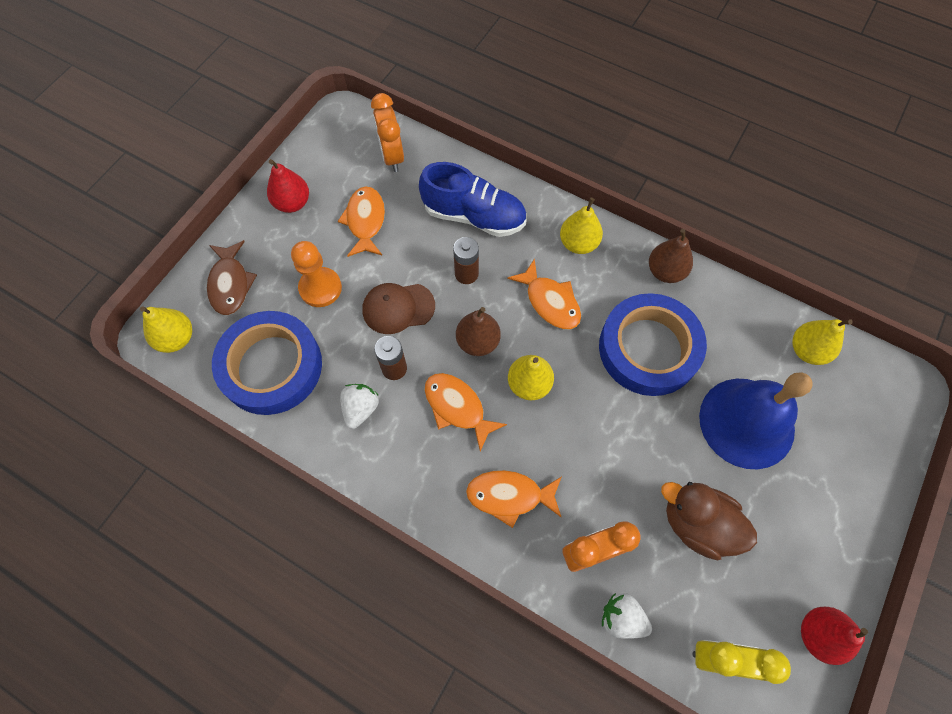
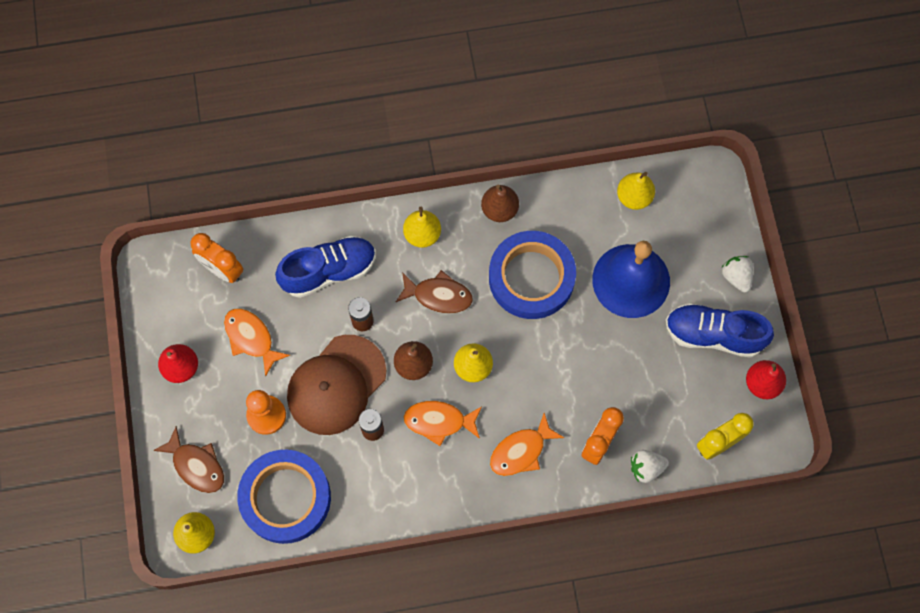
camera: 40 degrees left, 5 degrees up
white strawberry [340,384,379,429] -> white strawberry moved to [721,256,754,292]
brown cap [362,283,435,334] -> brown cap [287,335,386,435], size x1.65
orange fish [507,259,581,329] -> brown fish [396,270,473,314]
brown duck [661,482,757,560] -> none
none -> blue shoe [666,303,774,358]

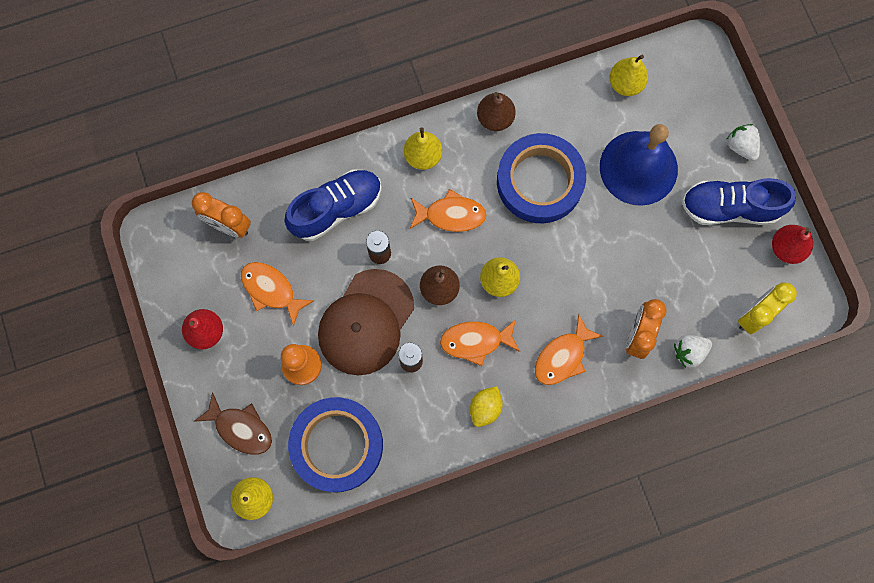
camera: 10 degrees left, 5 degrees up
brown fish [396,270,473,314] -> orange fish [410,189,487,232]
none -> yellow lemon [470,386,503,427]

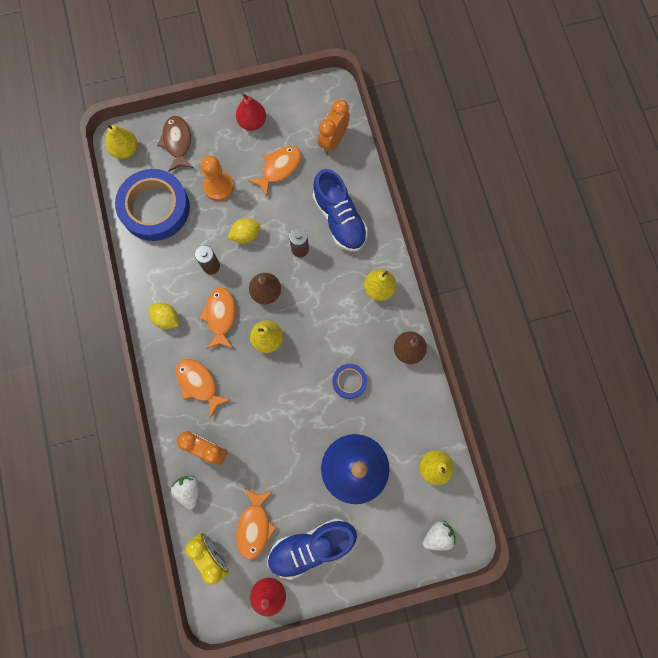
camera: 95 degrees right, 0 degrees up
brown fish [194,392,272,455] -> brown fish turned 135 degrees clockwise [157,116,194,172]
brown cap [318,269,414,376] -> yellow lemon [228,218,260,243]
orange fish [410,189,487,232] -> orange fish moved to [236,488,277,560]
blue tape [497,133,586,223] -> blue tape [332,364,367,399], size x0.47
blue shoe [682,178,796,225] -> blue shoe turned 120 degrees counterclockwise [267,518,357,580]
white strawberry [726,124,760,161] -> white strawberry moved to [423,521,456,551]

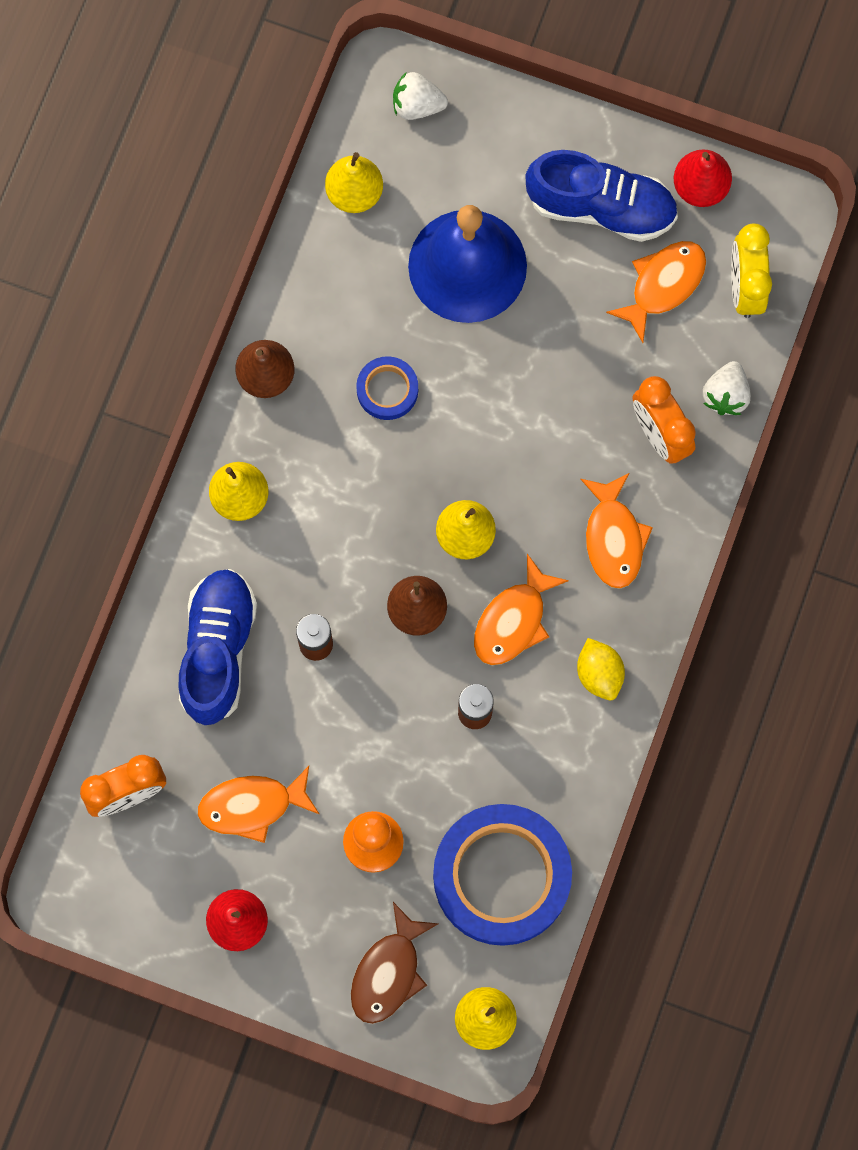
camera: 145 degrees left, 0 degrees up
yellow lemon [228,218,260,243] -> none

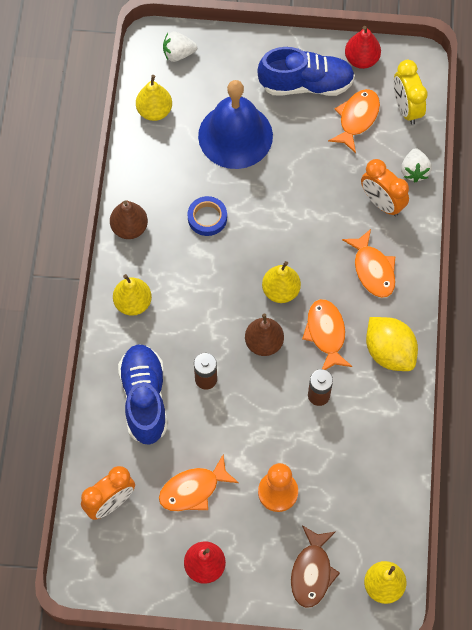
camera: 15 degrees left, 10 degrees down
blue tape [433,804,572,946] -> none
orange fish [474,554,569,665] -> orange fish turned 150 degrees clockwise [302,299,352,370]
yellow lemon [577,638,625,700] -> yellow lemon [366,317,418,371], size x1.57

